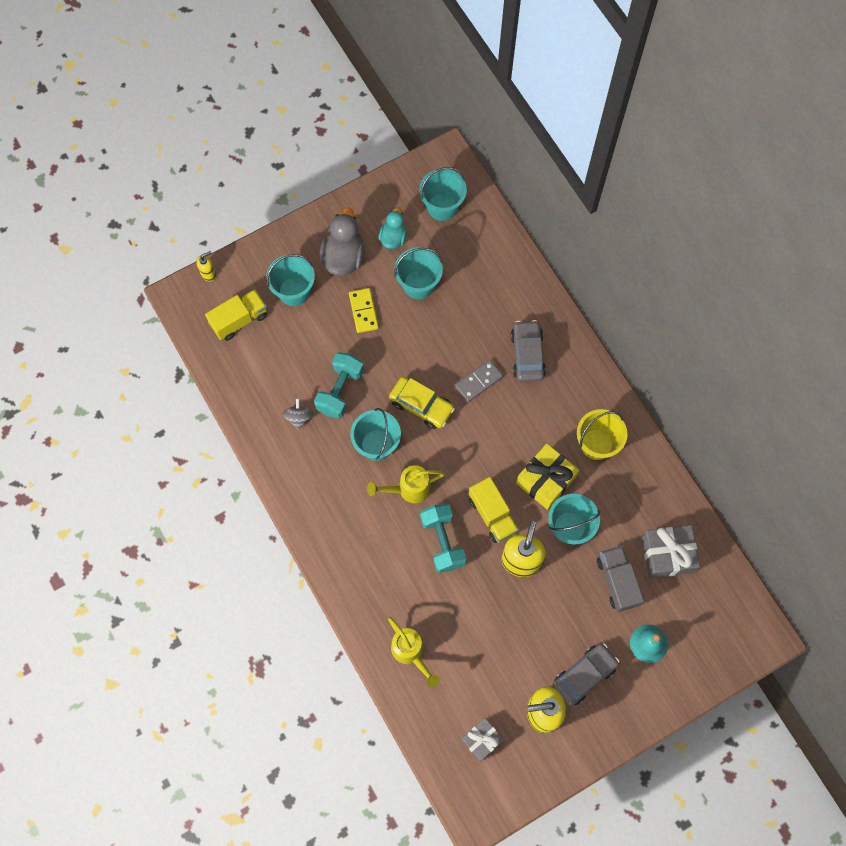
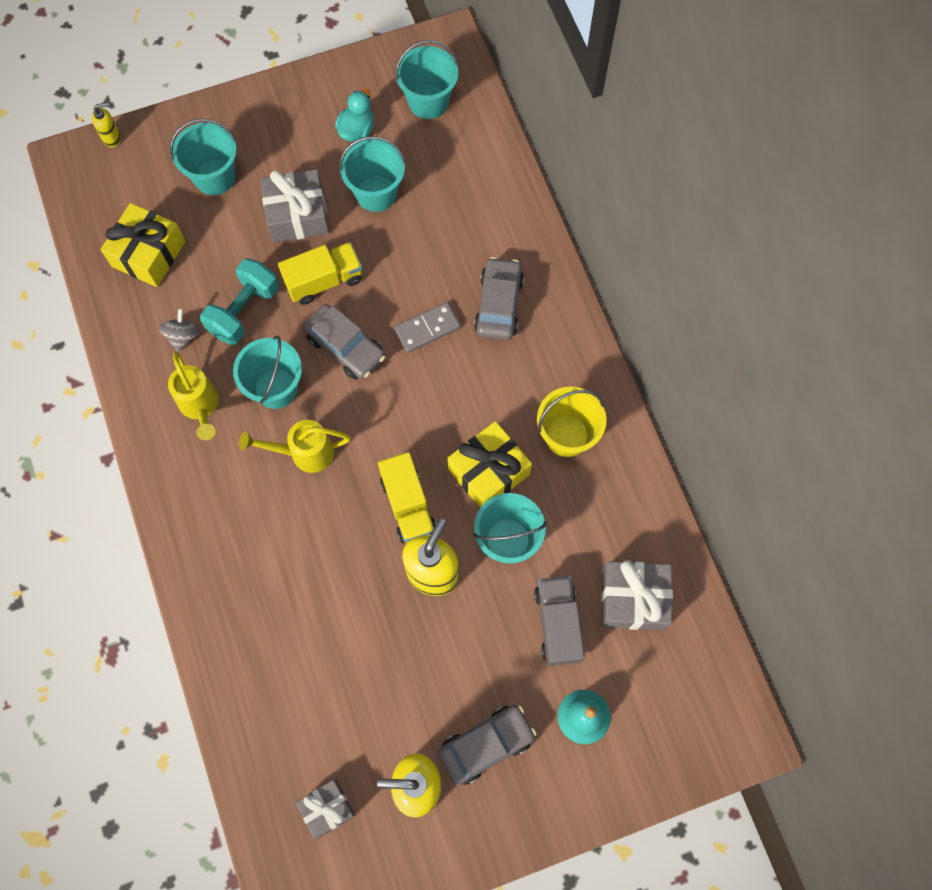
camera: 10 degrees right, 0 degrees up
yellow truck [205,289,267,341] -> yellow truck moved to [278,242,363,305]
grey duck [319,207,365,276] -> none
yellow domino [349,288,379,333] -> grey gift [260,169,329,243]
yellow watering can [388,617,440,687] -> yellow watering can moved to [168,351,219,440]
yellow car [389,377,455,429] -> grey car [303,304,386,380]
turquoise dumbbell [420,503,466,573] -> none
none -> yellow gift [100,203,185,287]

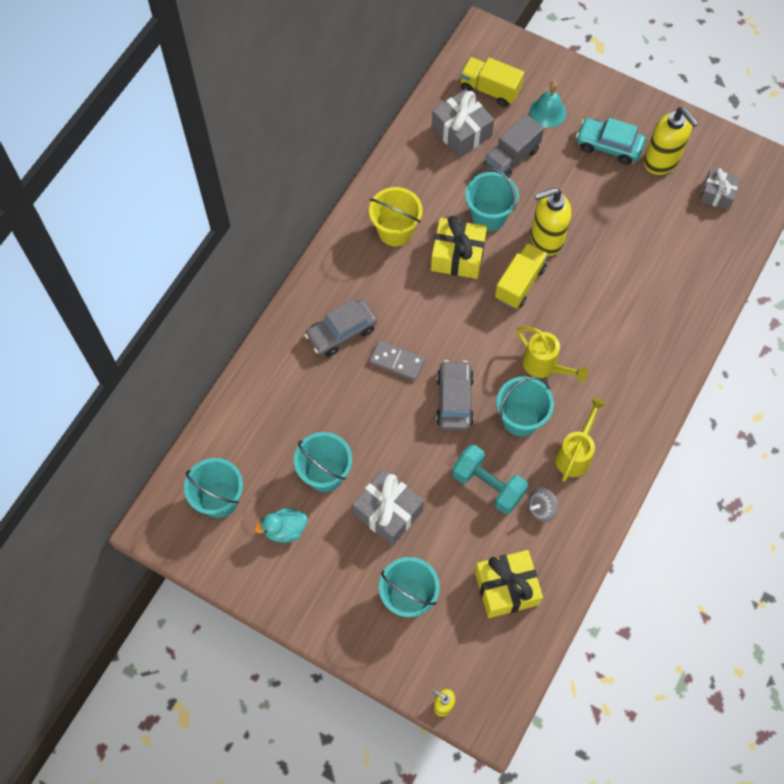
camera: 130 degrees left, 5 degrees down
turquoise dumbbell [200,258,279,345] -> turquoise dumbbell turned 45 degrees clockwise [452,444,528,514]
yellow truck [278,242,363,305] -> yellow truck moved to [460,57,524,107]
grey car [438,705,537,785] -> turquoise car [576,118,646,164]

